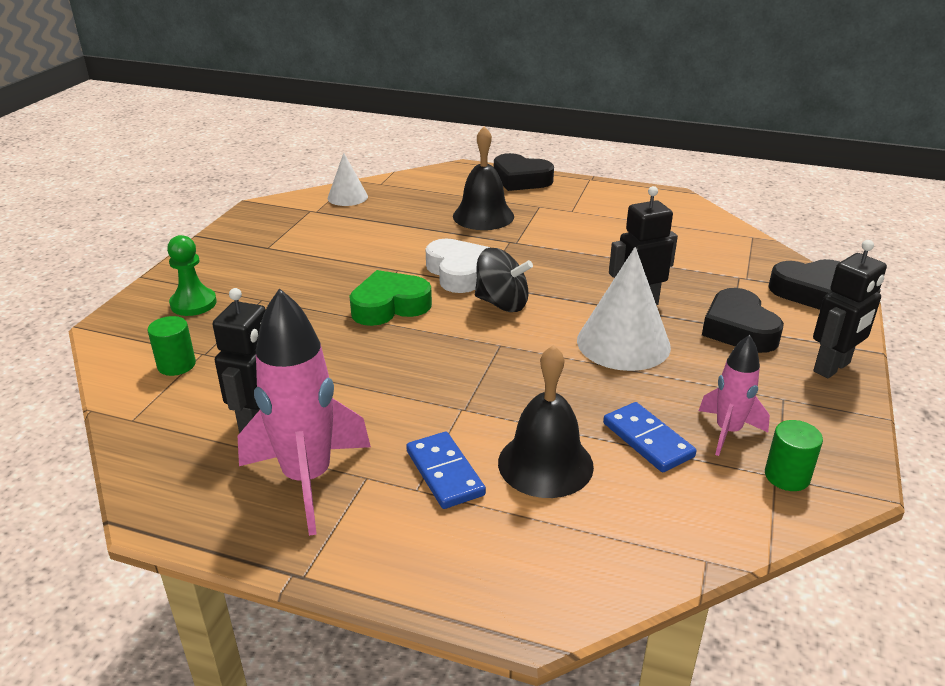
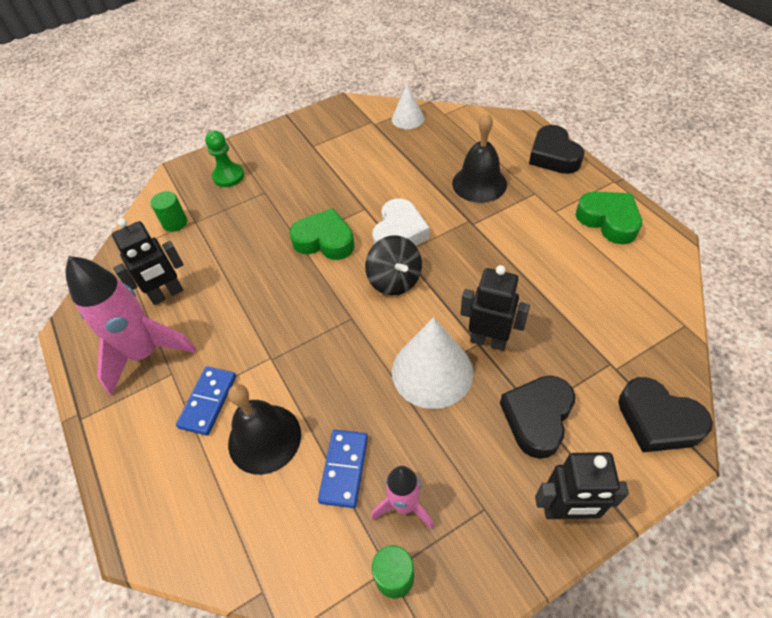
camera: 45 degrees right, 20 degrees up
none -> green heart [576,192,642,244]

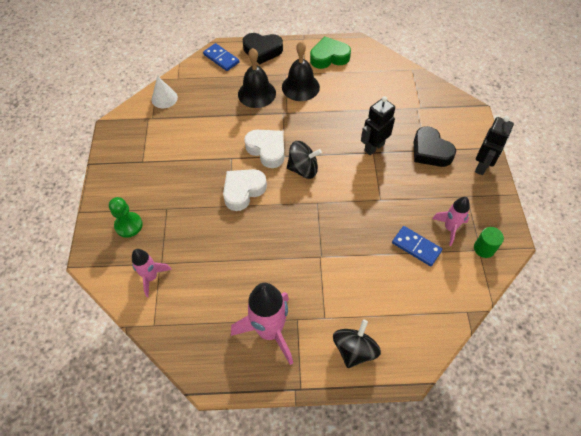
camera: 65 degrees left, 5 degrees up
black robot [112,218,184,305] -> none
green cylinder [150,191,187,232] -> pink rocket [132,249,172,297]
blue domino [176,366,236,436] -> blue domino moved to [203,43,239,71]
black bell [228,384,301,475] -> black bell moved to [282,41,320,101]
green heart [289,208,355,260] -> white heart [223,169,267,211]
white cone [392,317,473,409] -> none
black heart [618,377,713,452] -> none
none -> black spinning top [333,320,381,368]

